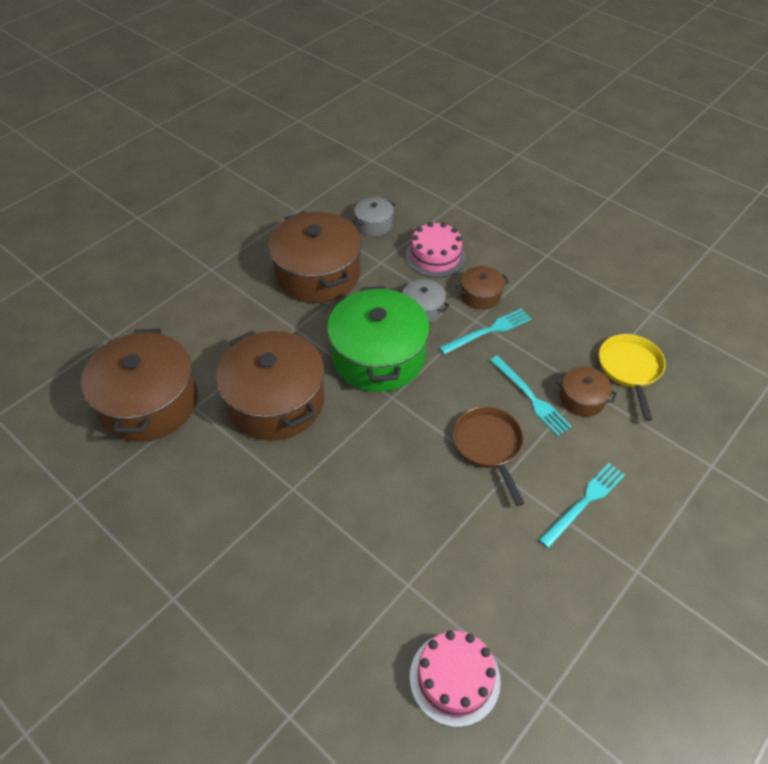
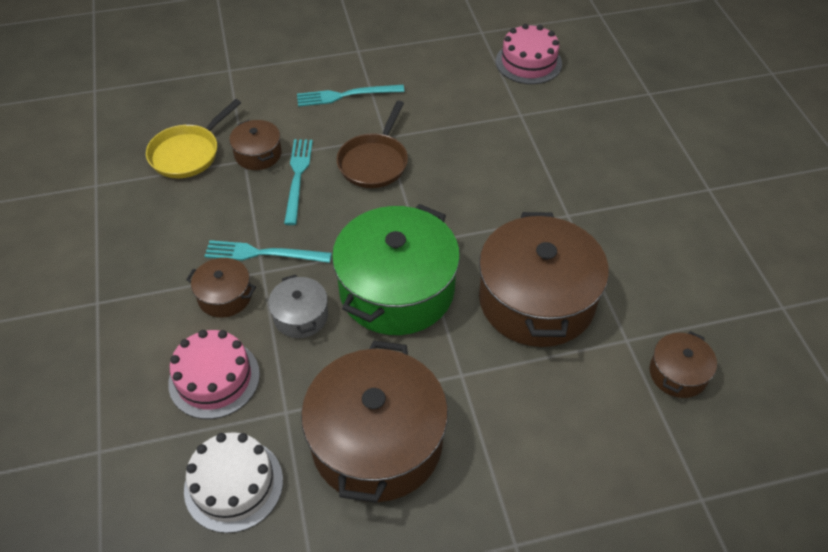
camera: 145 degrees left, 0 degrees up
brown pot [81,329,198,442] -> brown pot [649,331,717,398], size x0.47
grey pot [353,197,395,236] -> white cake [184,432,283,533]

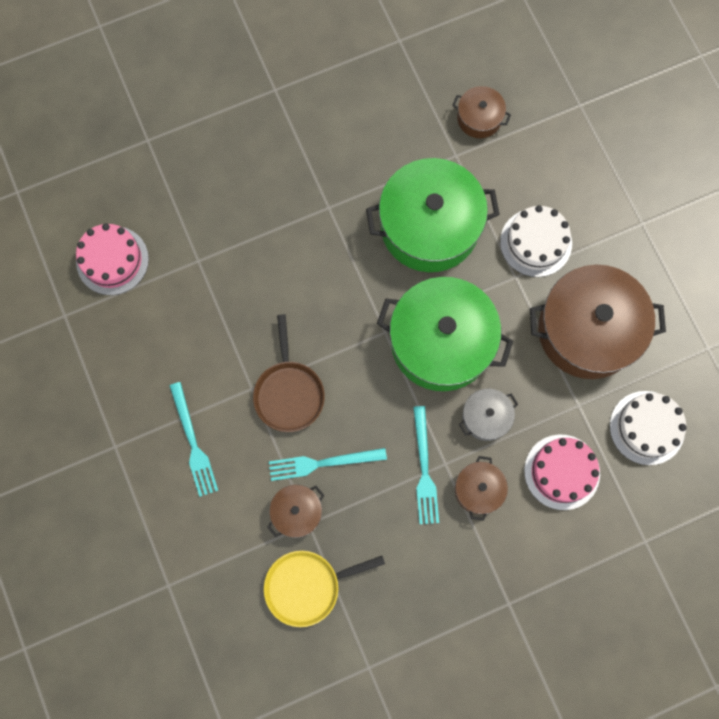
camera: 100 degrees left, 25 degrees up
yellow pan [146,99,241,178] -> yellow pan turned 135 degrees clockwise [264,551,385,627]
brown pan [337,101,408,188] -> brown pan turned 75 degrees clockwise [253,314,325,432]
brown pot [479,212,609,347] -> green pot [366,158,500,272]
none -> white cake [500,205,572,277]

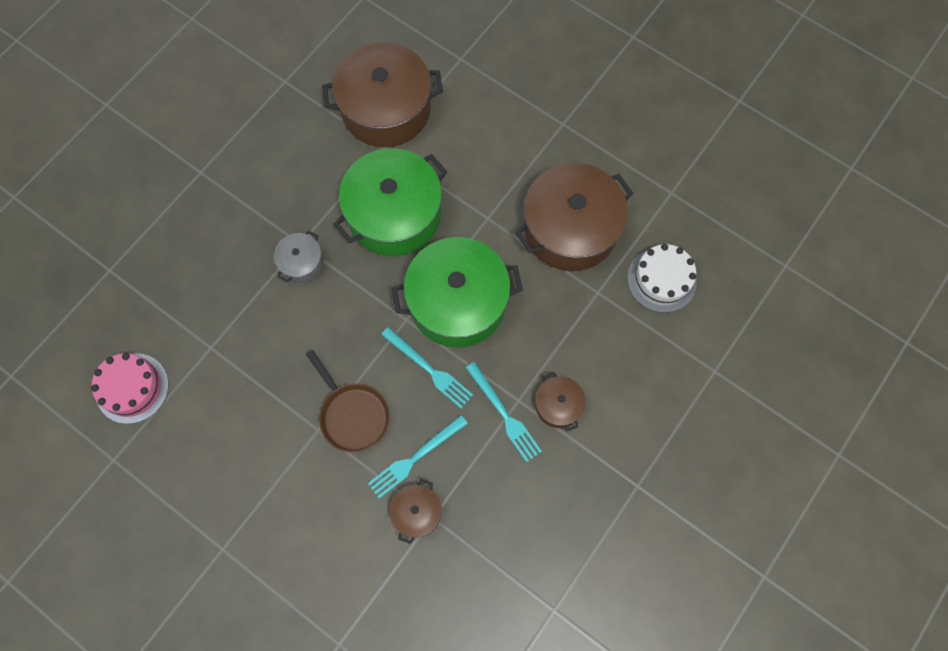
camera: 30 degrees left, 5 degrees down
turquoise fork [170,382,218,497] -> turquoise fork moved to [381,327,473,409]
yellow pan [264,551,385,627] -> none
brown pot [452,86,511,138] -> brown pot [322,42,443,147], size x2.15
grey pot [459,389,518,441] -> grey pot moved to [274,231,323,283]
white cake [500,205,572,277] -> none
pink cake [524,435,600,510] -> none

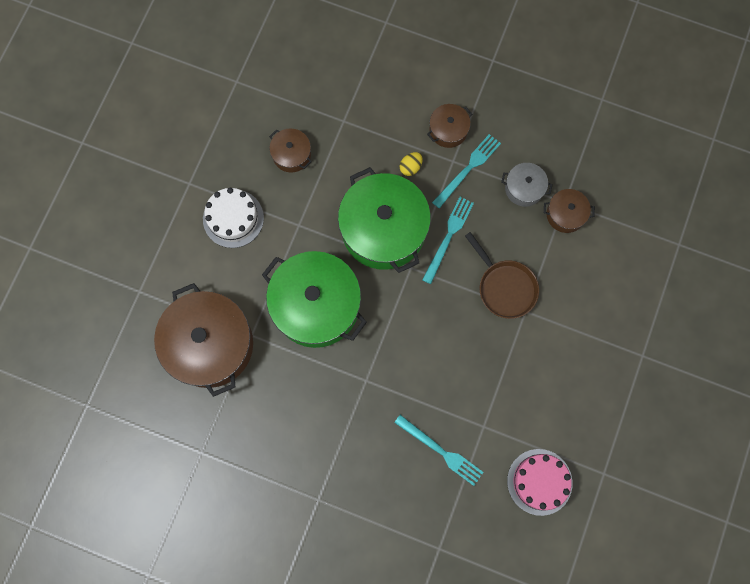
camera: 105 degrees left, 5 degrees up
grey pot [274,231,323,283] -> grey pot moved to [501,163,553,207]
brown pan [306,350,390,453] -> brown pan turned 105 degrees clockwise [465,232,539,319]
turquoise fork [368,415,468,499] -> turquoise fork moved to [394,415,484,486]
brown pot [515,163,633,271] -> brown pot [269,129,312,173], size x0.47
white cake [627,244,697,313] -> white cake moved to [203,188,264,248]
none -> yellow egg [400,152,423,176]

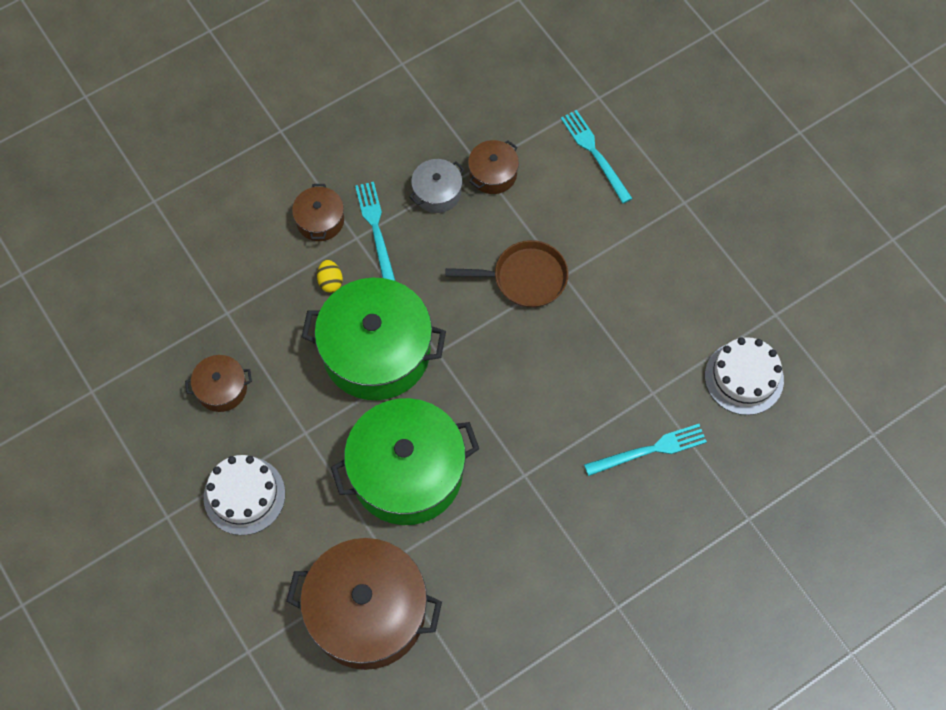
camera: 55 degrees left, 10 degrees down
turquoise fork [422,197,474,284] -> turquoise fork moved to [561,110,633,204]
pink cake [507,449,572,516] -> white cake [705,337,784,415]

